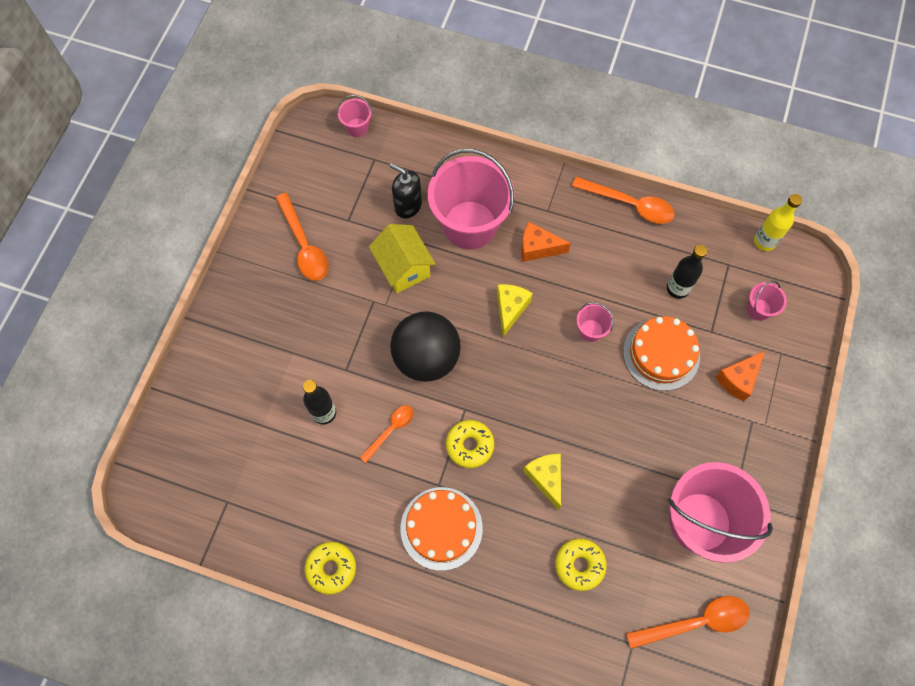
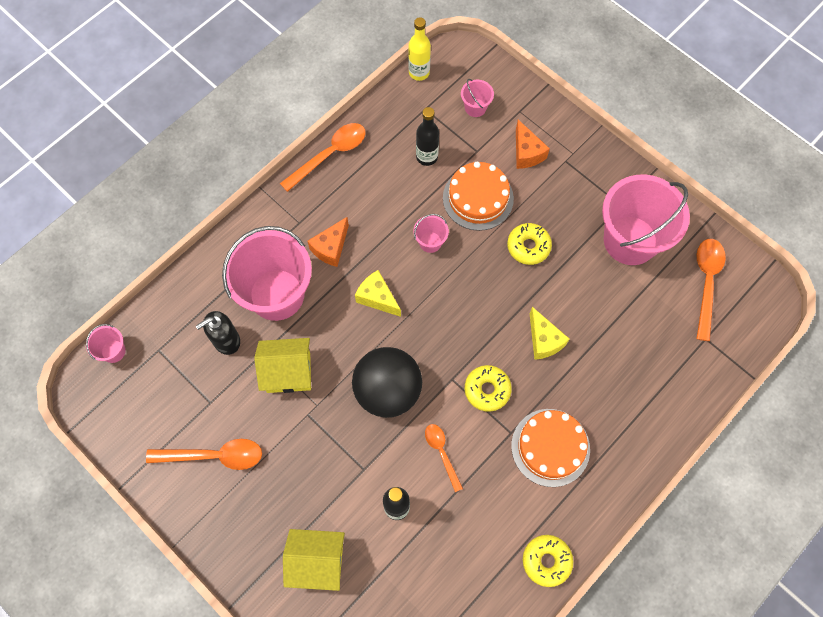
camera: 65 degrees left, 0 degrees up
yellow cheese [523,454,561,510] -> yellow cheese turned 120 degrees counterclockwise [530,307,569,360]
yellow donut [555,538,607,591] -> yellow donut moved to [507,223,552,265]
none -> yellow house [283,529,345,591]

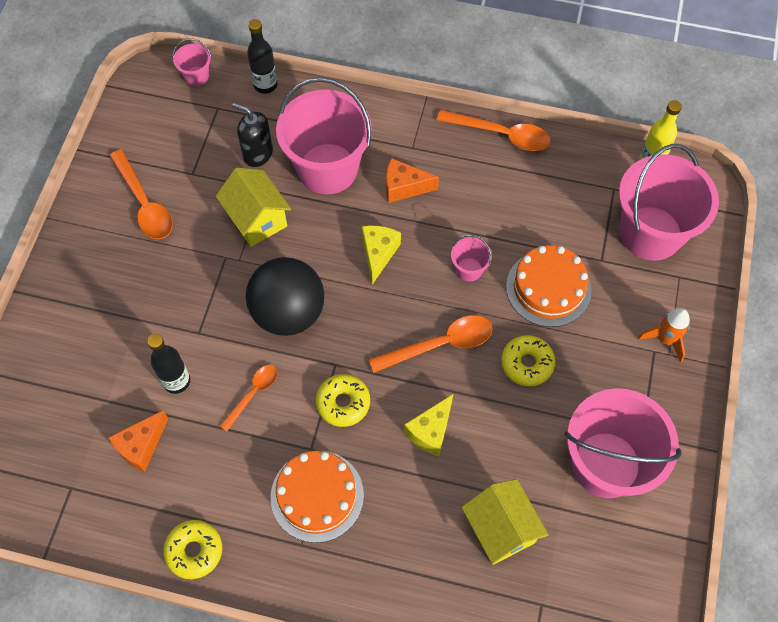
camera: 60 degrees right, 5 degrees down
yellow house [283,529,345,591] -> yellow house moved to [461,479,549,565]
black bottle [416,107,439,166] -> black bottle moved to [247,19,278,94]
pink bucket [461,79,494,117] -> pink bucket [619,144,719,261], size x2.36
orange cheese [516,120,550,169] -> orange cheese moved to [108,410,168,472]
orange spoon [696,239,726,341] -> orange spoon moved to [369,315,493,373]
none -> orange rocket [638,308,690,363]

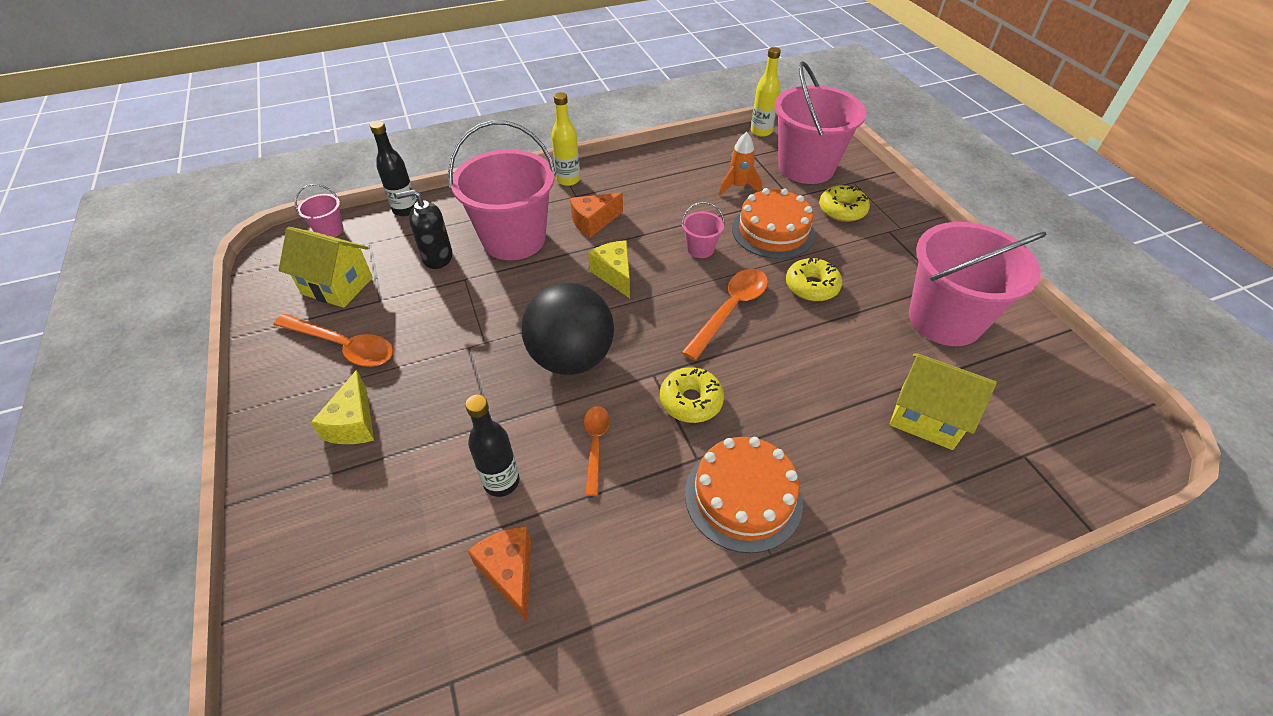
camera: 35 degrees left, 15 degrees down
orange cheese [108,410,168,472] -> orange cheese turned 150 degrees clockwise [468,526,531,623]
yellow donut [163,520,222,579] -> yellow donut moved to [819,185,870,222]
yellow house [216,168,291,247] -> yellow house moved to [279,227,373,308]
yellow cheese [404,394,453,456] -> yellow cheese moved to [310,370,374,444]
orange spoon [437,110,551,151] -> none
orange rocket [638,308,690,363] -> orange rocket moved to [719,132,762,196]
none -> yellow bottle [551,92,580,186]

